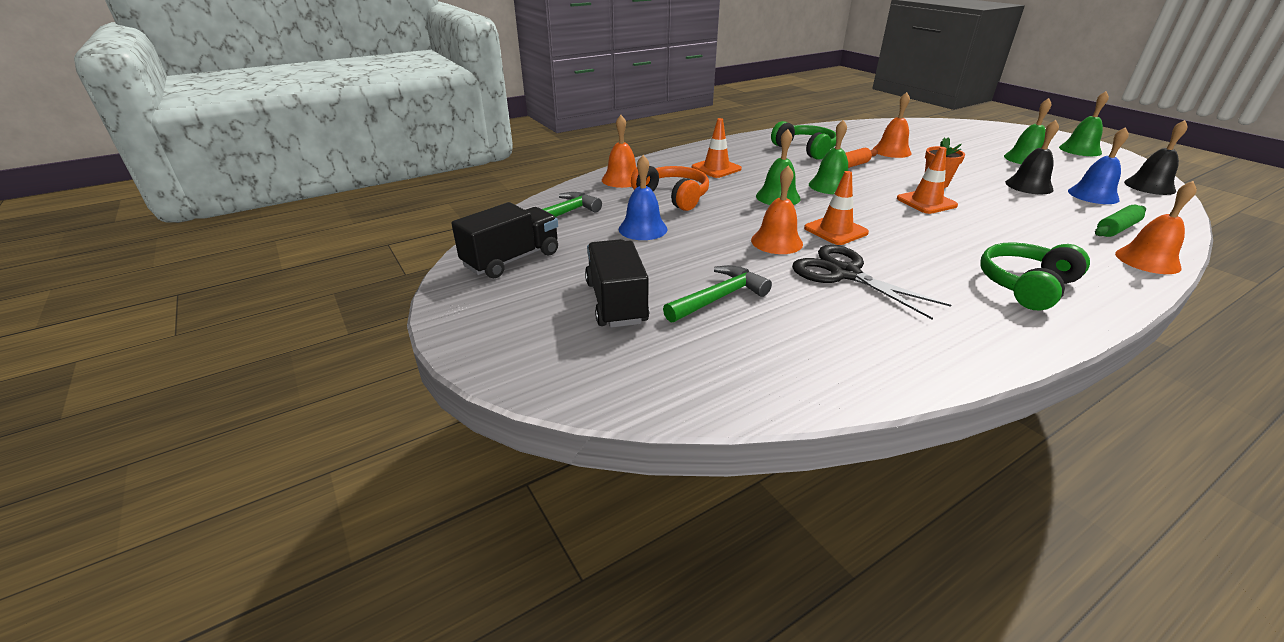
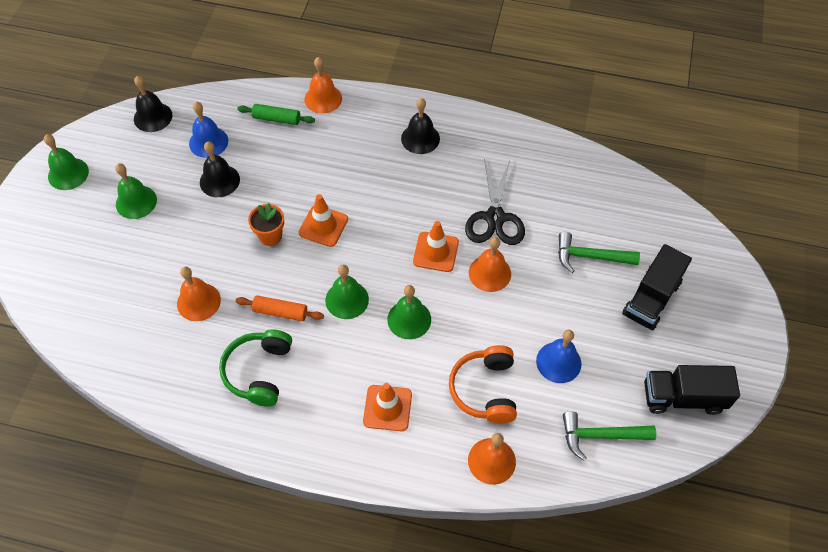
camera: 135 degrees left, 25 degrees up
green headphones [980,242,1090,311] -> black bell [401,98,440,154]

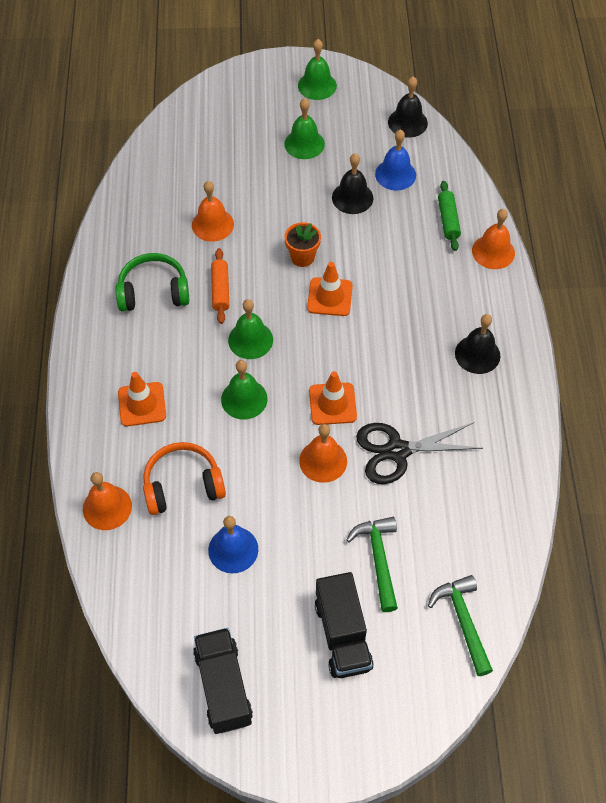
camera: 75 degrees right, 0 degrees up
green hammer [563,412,656,461] -> green hammer moved to [428,575,493,676]
black truck [622,244,692,330] -> black truck turned 120 degrees counterclockwise [315,572,374,678]

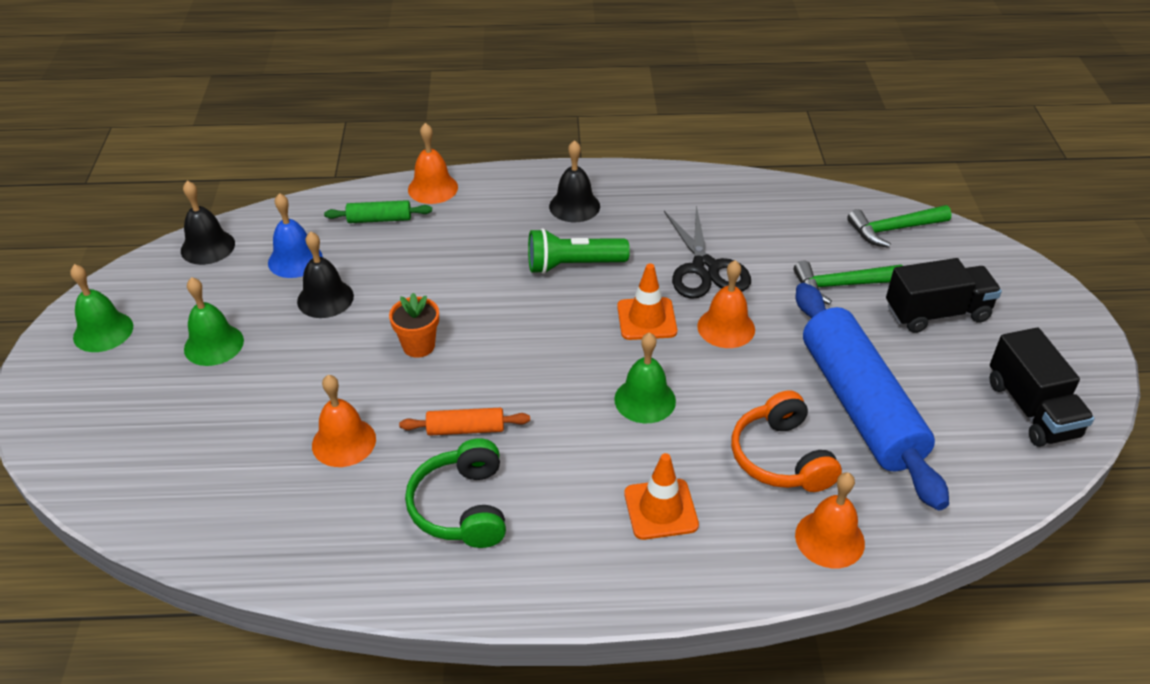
camera: 90 degrees left, 15 degrees down
black truck [193,628,253,734] -> black truck turned 90 degrees counterclockwise [989,328,1094,447]
blue bell [208,516,258,573] -> blue rolling pin [796,283,949,511]
green bell [228,299,273,359] -> none
orange traffic cone [307,262,353,316] -> none
none -> green flashlight [528,228,630,274]

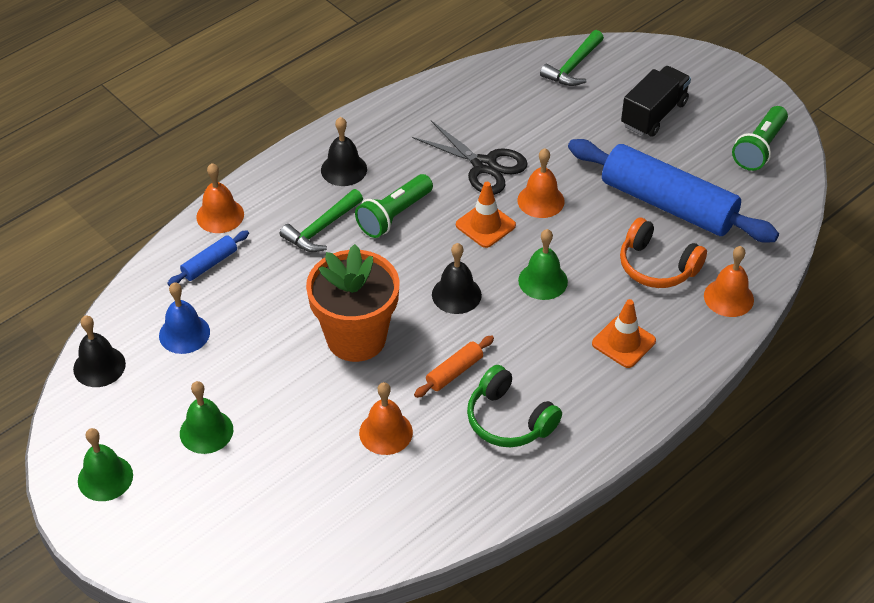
camera: 40 degrees left, 5 degrees up
black bell [297,231,354,318] -> black bell moved to [432,243,482,314]
green rolling pin [324,200,432,223] -> blue rolling pin [167,230,249,286]
orange flower pot [389,293,439,358] -> orange flower pot [306,244,400,362], size x2.12
green hammer [794,261,903,305] -> green hammer moved to [280,189,363,252]
black truck [989,328,1094,447] -> green flashlight [732,106,788,171]

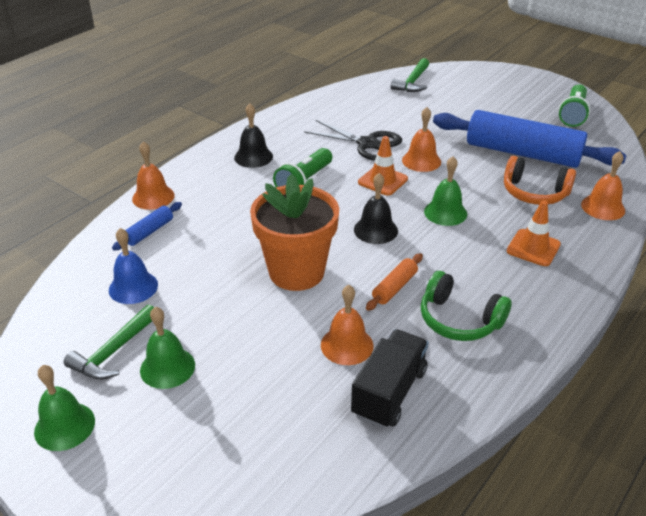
camera: 10 degrees left, 10 degrees down
black bell [73,315,126,387] -> none
green hammer [280,189,363,252] -> green hammer moved to [64,305,154,380]
black truck [621,66,691,137] -> black truck moved to [351,329,428,428]

